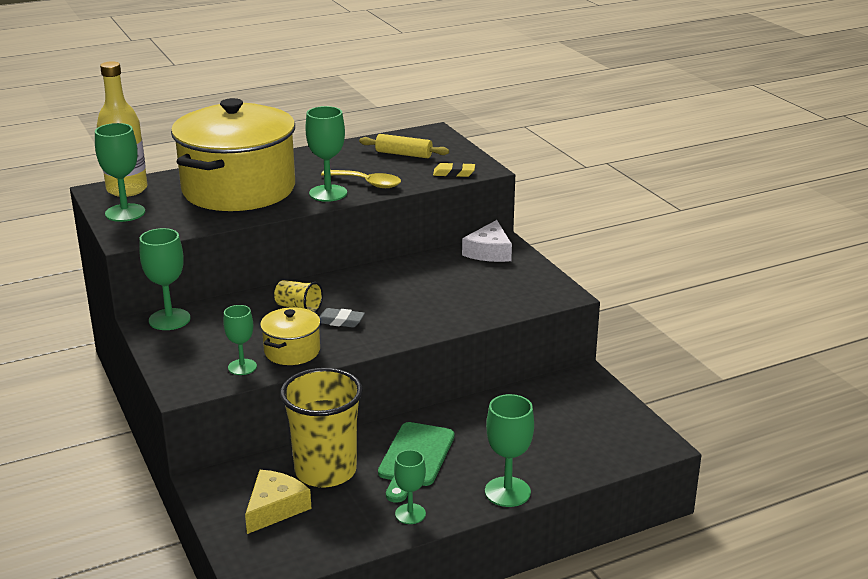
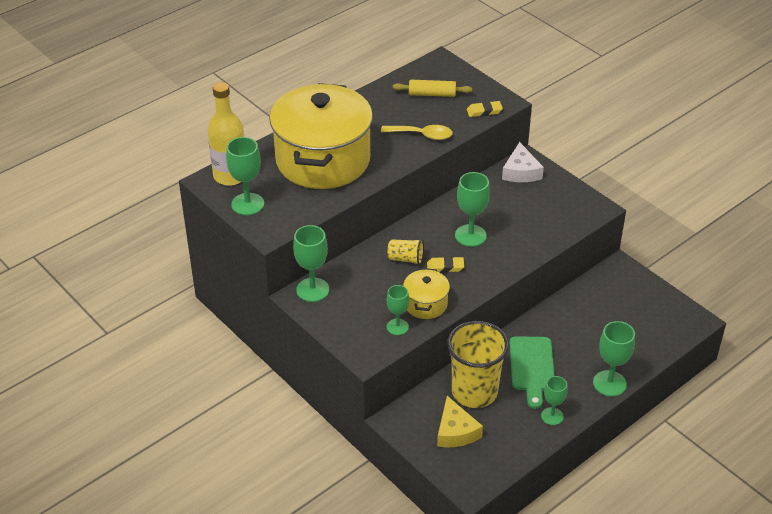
camera: 15 degrees left, 15 degrees up
yellow cheese [245,470,312,534] -> yellow cheese turned 150 degrees clockwise [437,396,483,448]
green goblet [305,106,347,202] -> green goblet moved to [455,172,490,247]
grey eraser [319,308,365,328] -> yellow eraser [427,257,464,273]

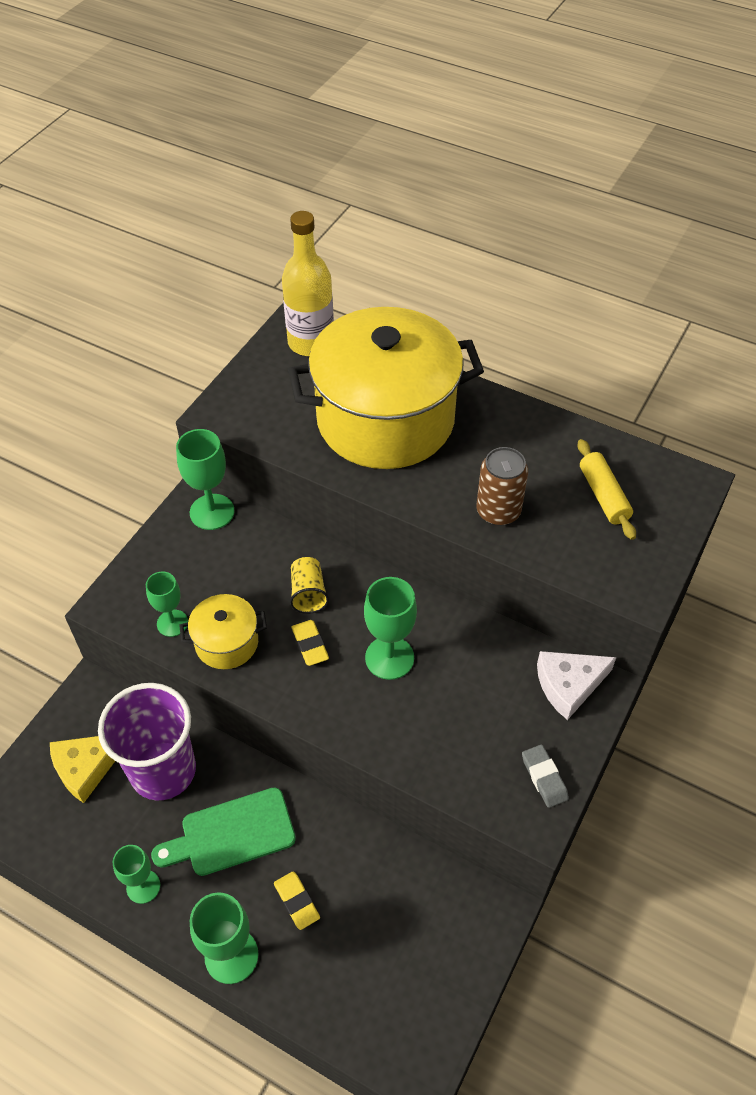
camera: 70 degrees right, 10 degrees up
green goblet [226,137,264,215] -> none
yellow spoon [381,125,453,140] -> brown can [476,447,528,526]
yellow cup [447,321,509,408] -> purple cup [98,683,196,800]
yellow eraser [467,101,503,117] -> yellow eraser moved to [274,871,320,930]
none -> grey eraser [522,744,569,808]

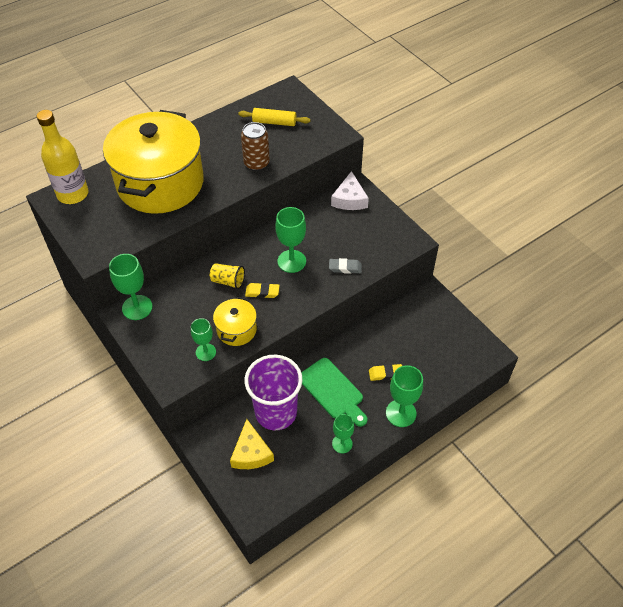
camera: 65 degrees left, 0 degrees up
green cutting board [151,787,296,876] -> green cutting board turned 45 degrees counterclockwise [301,358,368,427]
grey eraser [522,744,569,808] -> grey eraser moved to [329,258,362,274]

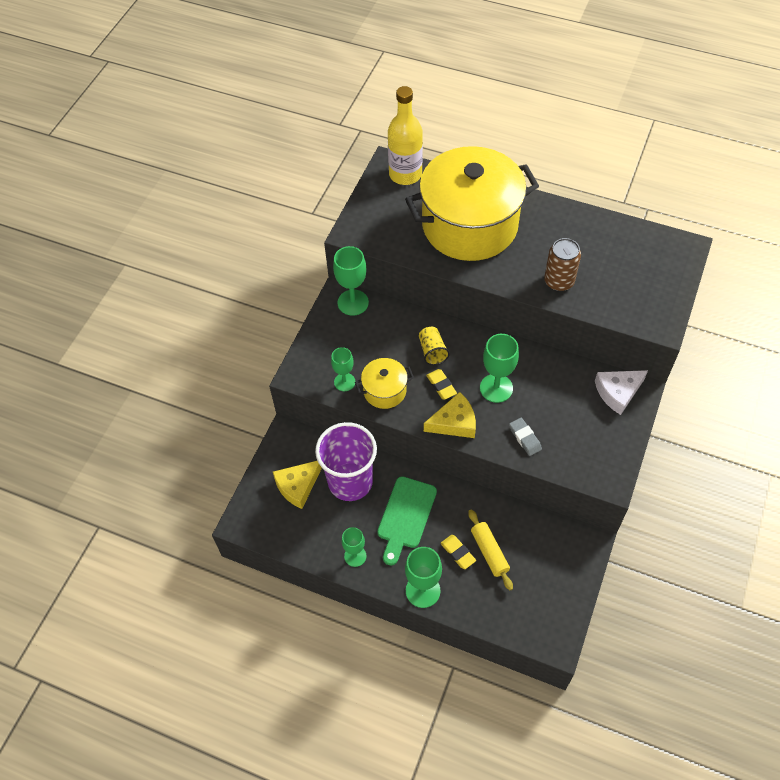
camera: 60 degrees right, 5 degrees up
yellow rolling pin [238,108,310,126] -> yellow rolling pin moved to [468,509,513,590]
none -> yellow cheese [424,392,476,438]

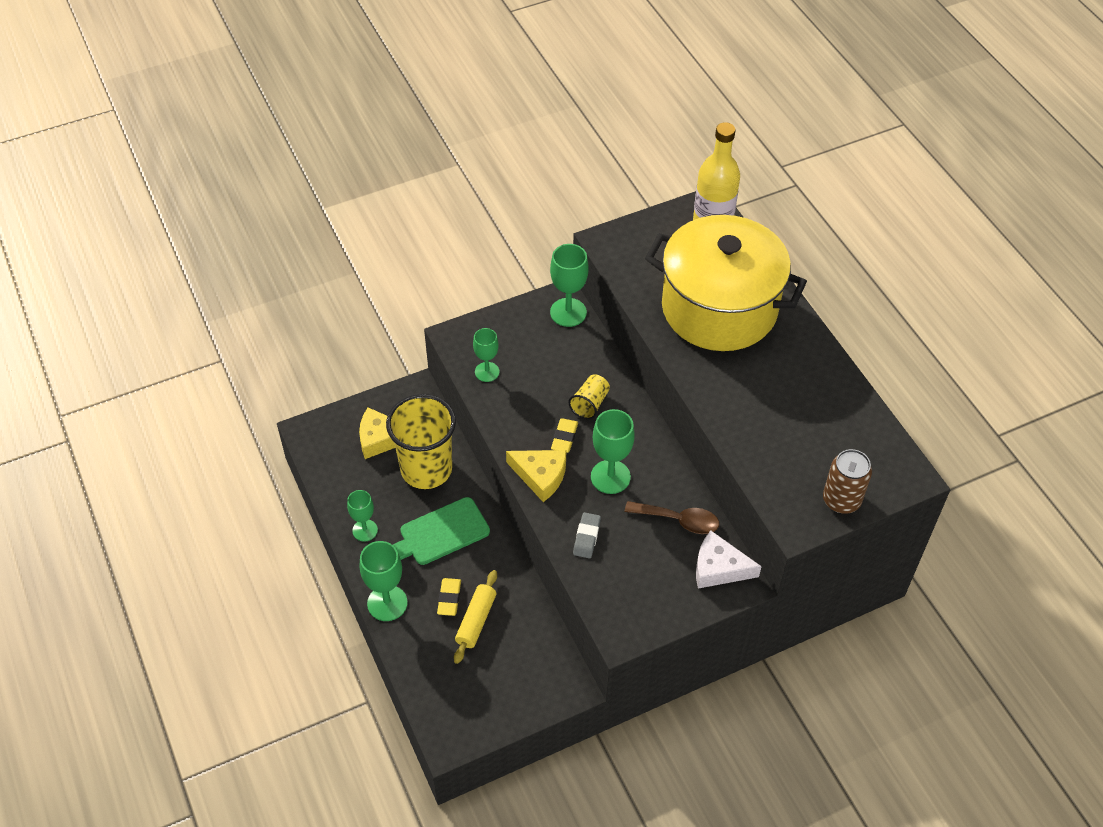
camera: 40 degrees right, 5 degrees down
purple cup [315,422,377,501] -> yellow cup [386,394,456,489]
yellow pot [355,358,414,409] -> none
brown can [544,238,581,291] -> brown can moved to [823,449,872,514]
none -> brown spoon [625,501,719,534]

